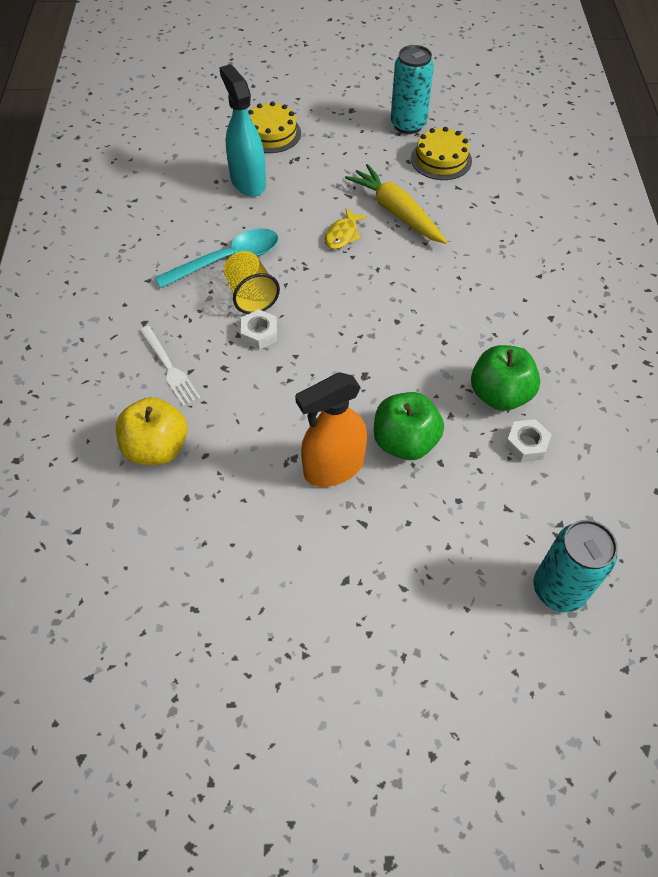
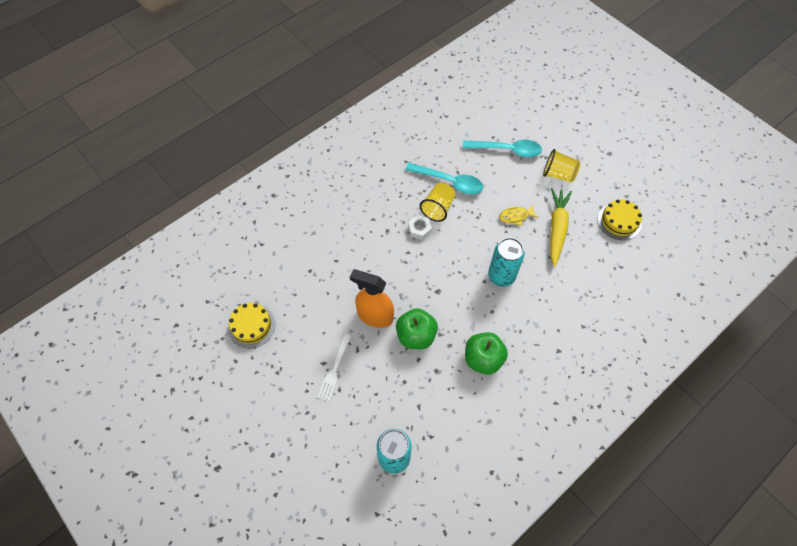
camera: 50 degrees right, 5 degrees up
yellow apple [116,397,188,465] -> none
white fork [139,326,200,406] -> white fork moved to [317,334,351,401]
turquoise spray bottle [219,64,266,196] -> turquoise spoon [463,140,542,157]
yellow cake [248,101,301,153] -> yellow cake moved to [228,303,275,348]
turquoise can [391,45,434,134] -> turquoise can moved to [488,238,524,287]
white nut [505,419,551,462] -> none
none -> yellow cup [543,149,581,182]

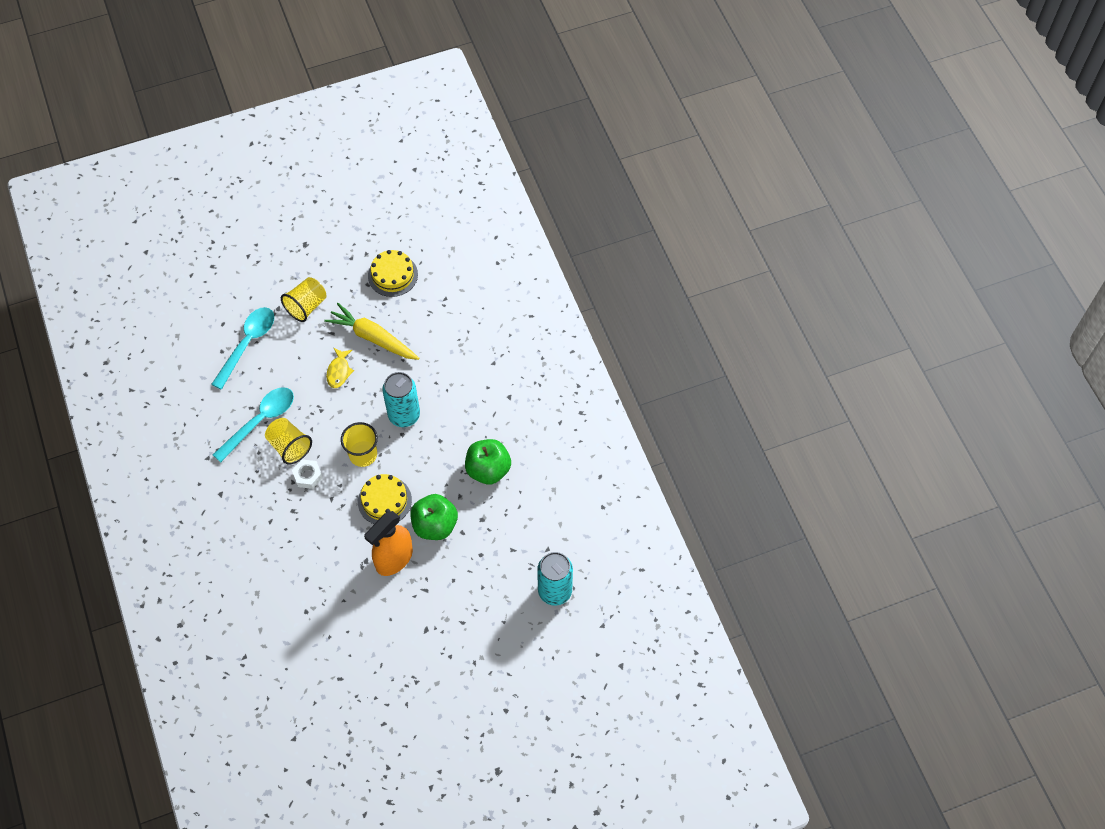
camera: 70 degrees left, 0 degrees up
yellow cake [228,303,275,348] -> yellow cake moved to [358,474,412,524]
white fork [317,334,351,401] -> none
none -> yellow cup [341,422,378,467]

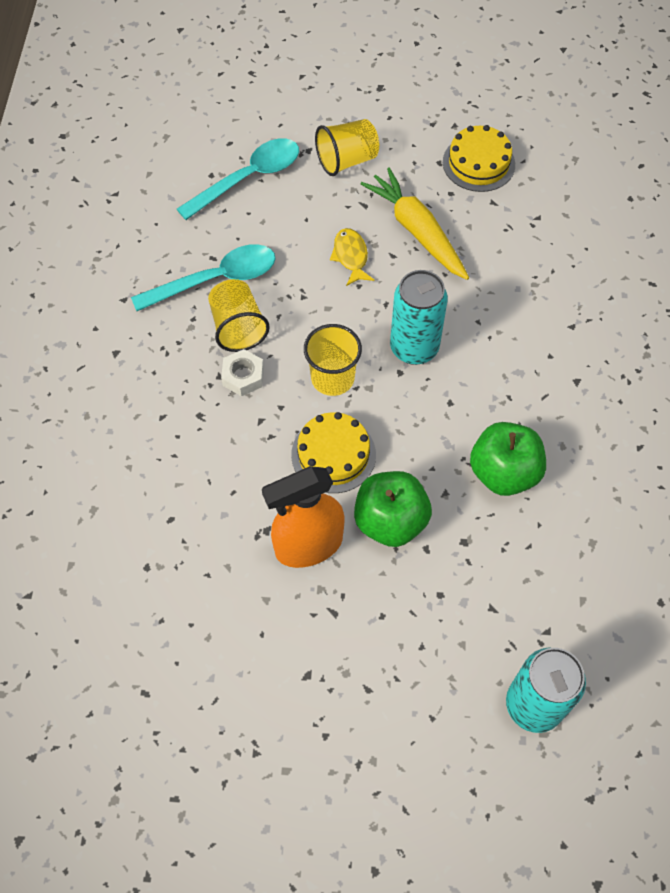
camera: 25 degrees right, 0 degrees up
yellow fish [326,348,354,388] -> yellow fish turned 135 degrees clockwise [330,228,374,286]

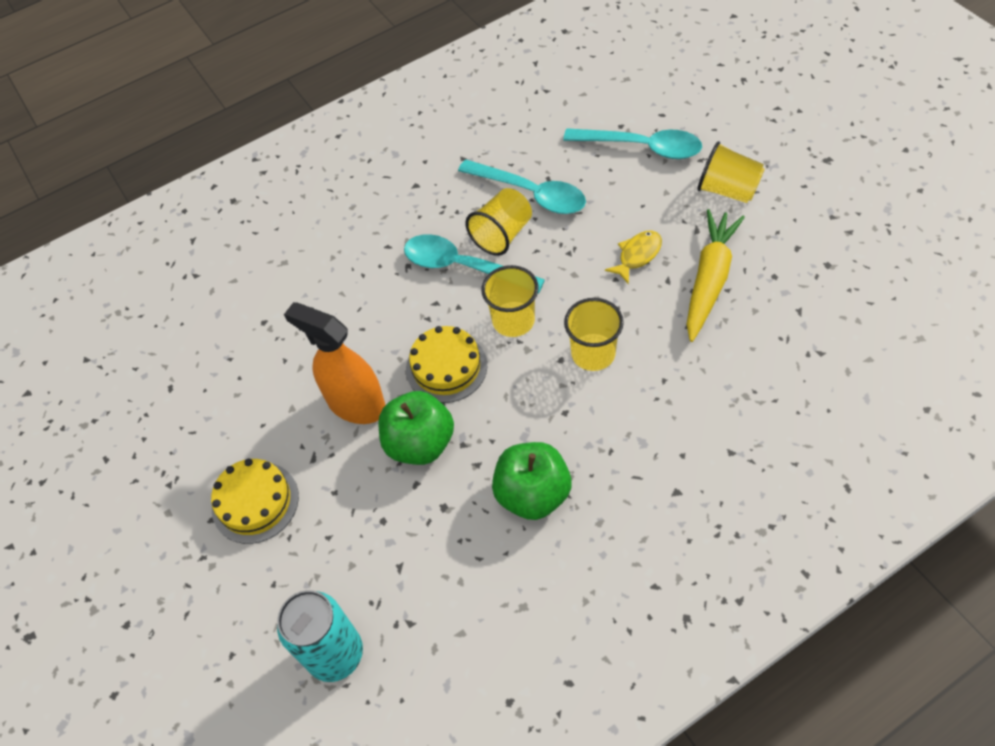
camera: 60 degrees right, 5 degrees down
white nut [221,349,264,396] -> turquoise spoon [404,234,545,294]
turquoise can [390,270,448,365] -> yellow cup [564,298,624,371]
yellow cake [443,125,515,192] -> yellow cake moved to [211,459,299,544]

